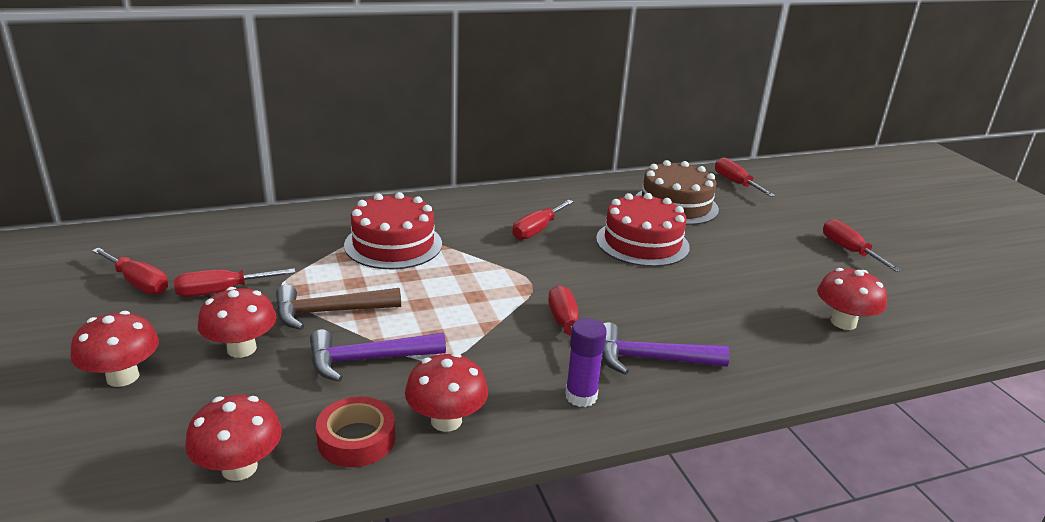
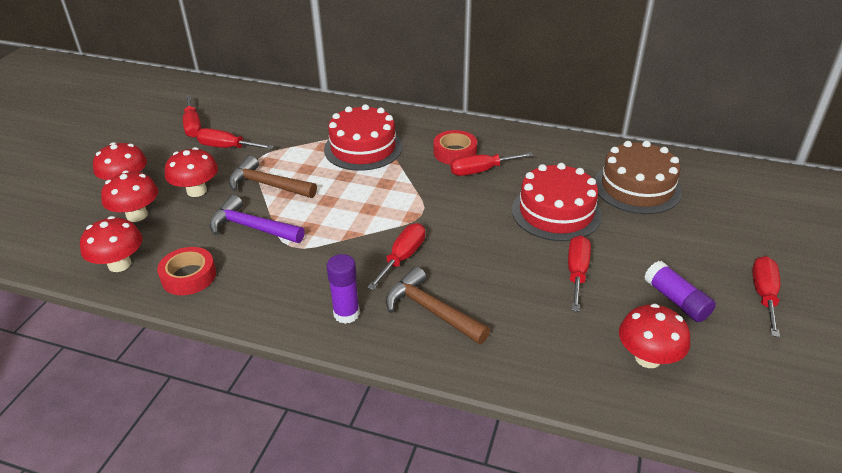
camera: 40 degrees right, 10 degrees up
red mushroom [405,353,488,432] -> red mushroom moved to [101,171,158,222]
purple hammer [602,322,730,375] -> brown hammer [386,267,490,344]
red screwdriver [715,157,775,197] -> red screwdriver moved to [568,235,591,312]
none -> red tape [433,130,477,165]
none -> purple glue stick [644,261,716,322]

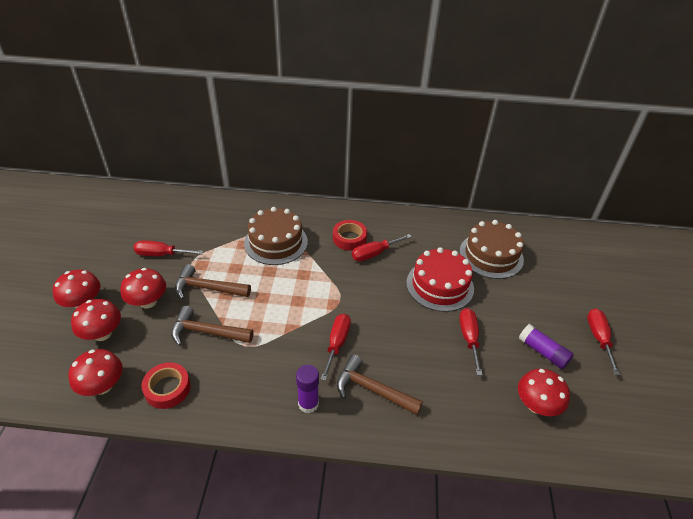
camera: 15 degrees left, 5 degrees up
red screwdriver [183,95,201,138] -> none
purple hammer [209,195,305,243] -> brown hammer [171,306,254,346]
red cake [324,104,402,171] -> brown cake [244,207,308,265]

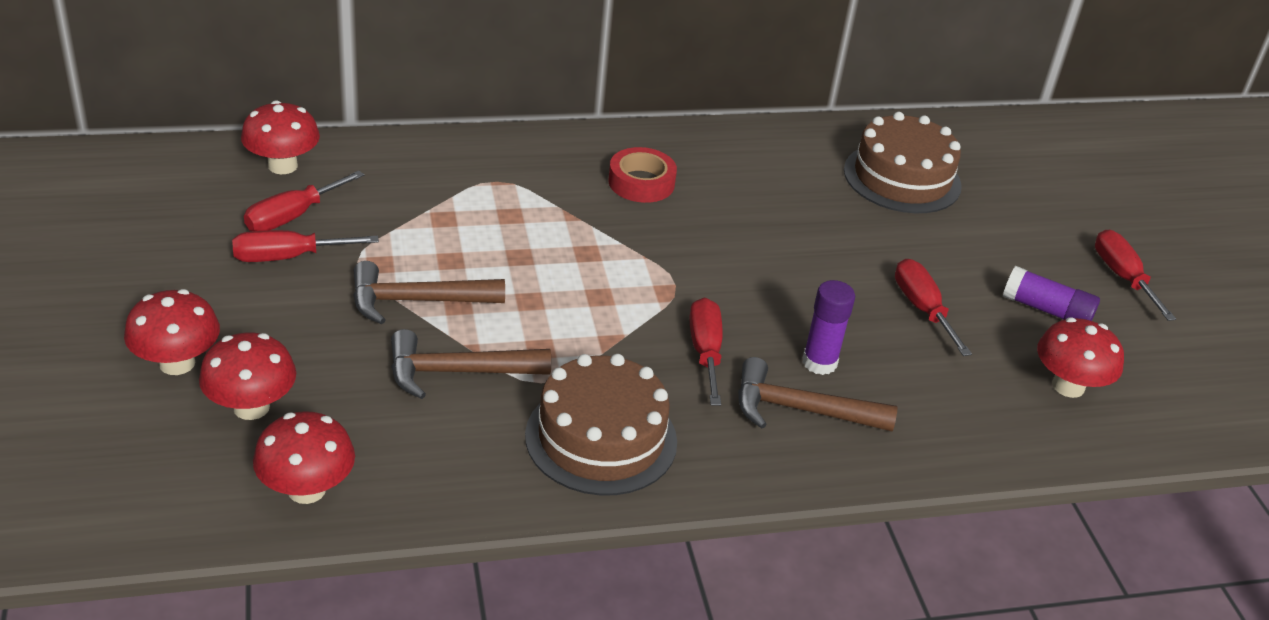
camera: 20 degrees left, 5 degrees down
red mushroom [120,268,166,309] -> red mushroom moved to [241,100,320,174]
red tape [142,362,191,409] -> none
brown cake [244,207,308,265] -> brown cake moved to [525,354,677,495]
purple glue stick [296,365,319,413] -> purple glue stick moved to [802,280,855,375]
red screwdriver [352,234,412,261] -> red screwdriver moved to [244,171,364,231]
red cake [406,247,474,312] -> none

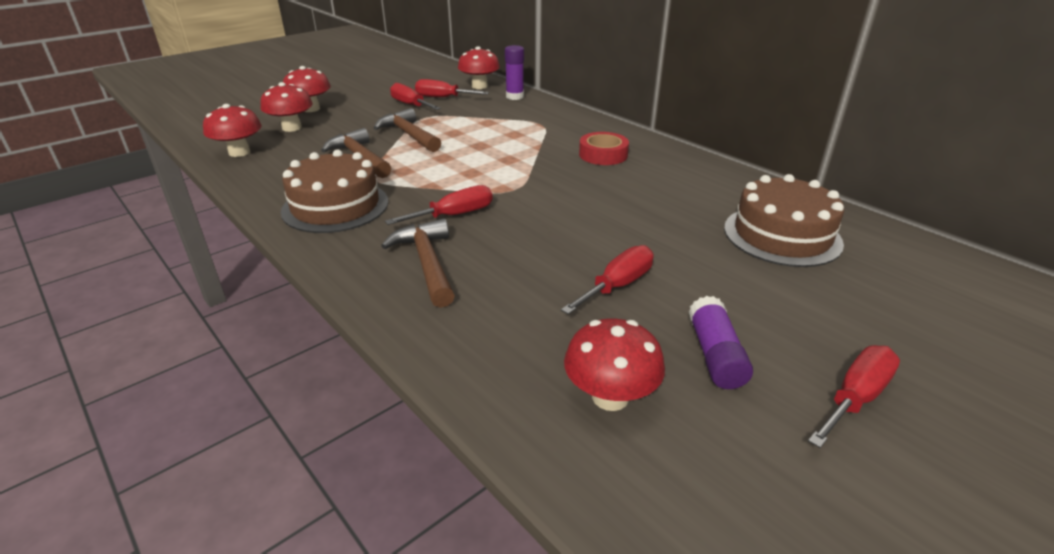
camera: 65 degrees right, 5 degrees down
purple glue stick [802,280,855,375] -> purple glue stick moved to [505,45,524,100]

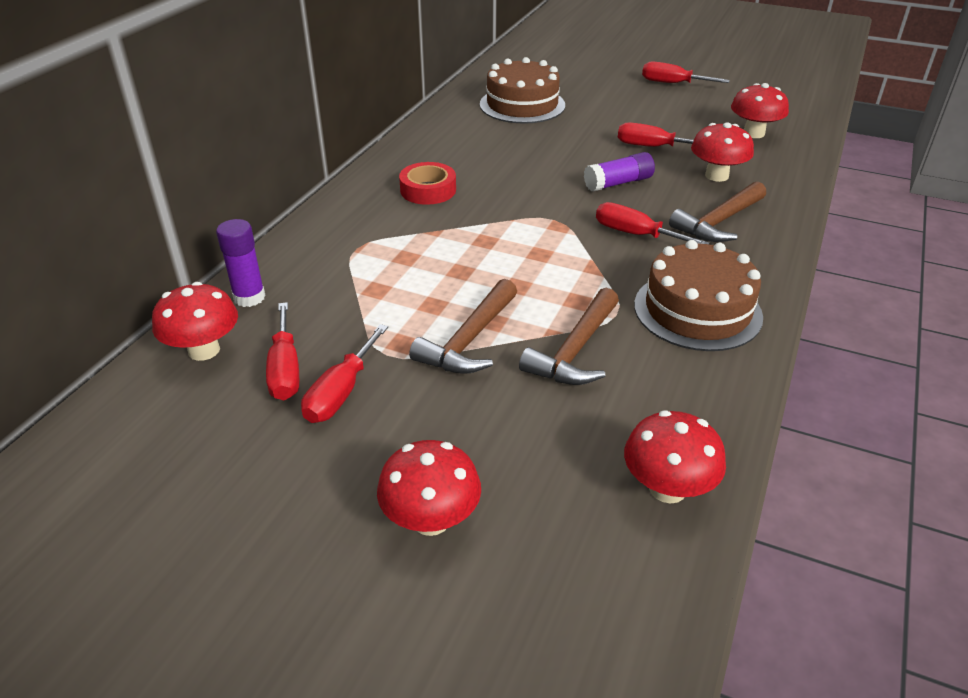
camera: 115 degrees left, 5 degrees up
red mushroom [260,82,313,132] -> red mushroom moved to [691,122,754,182]
purple glue stick [688,296,753,389] -> purple glue stick moved to [584,152,655,191]

